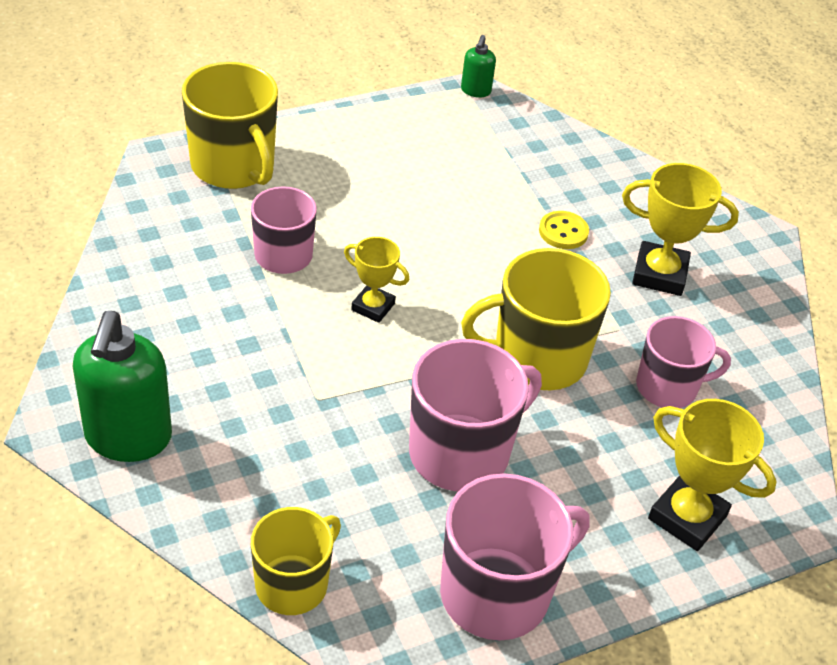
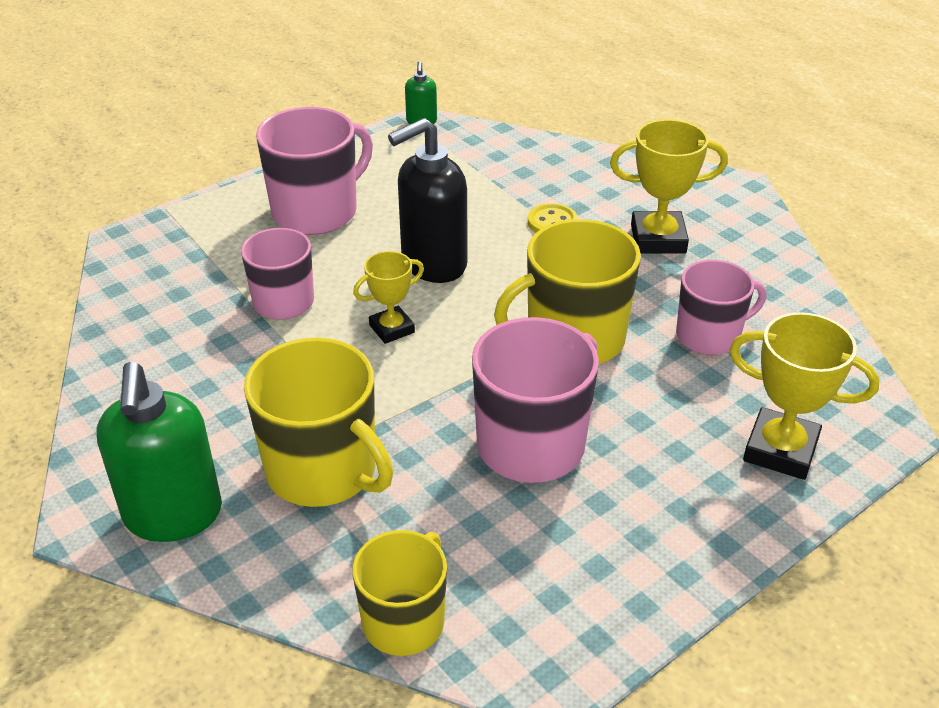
camera: 10 degrees left, 5 degrees down
yellow mug [182,62,278,189] -> yellow mug moved to [244,337,393,507]
yellow trophy [344,237,410,323] -> yellow trophy turned 45 degrees counterclockwise [353,251,424,344]
pink mug [440,473,590,640] -> pink mug moved to [256,107,373,235]
none -> black soap dispenser [388,118,467,283]

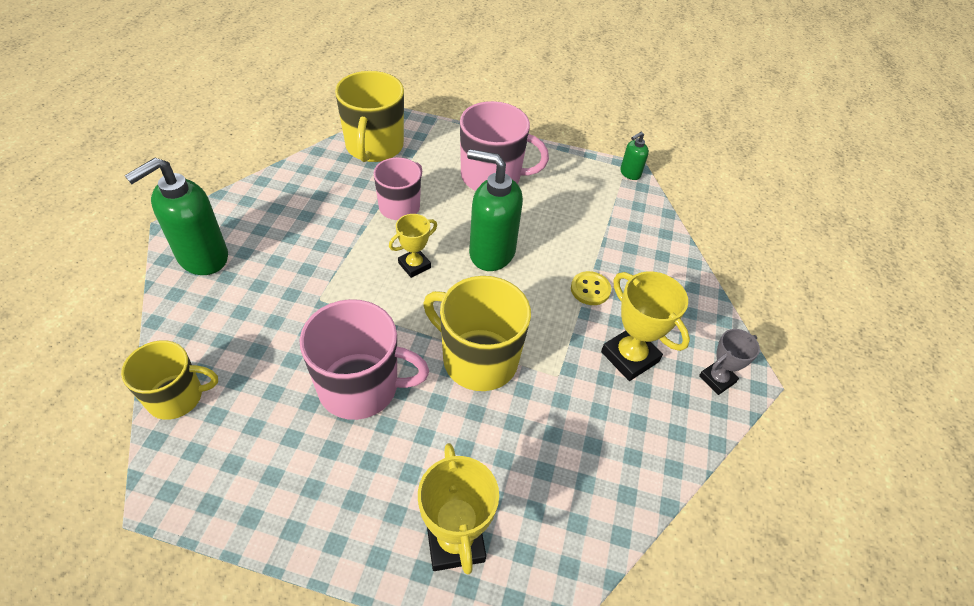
camera: 50 degrees right, 10 degrees up
yellow mug [244,337,393,507] -> yellow mug moved to [335,71,404,162]
yellow trophy [353,251,424,344] -> yellow trophy turned 60 degrees counterclockwise [389,214,437,278]
black soap dispenser [388,118,467,283] -> green soap dispenser [467,149,523,271]
pink mug [676,260,766,355] -> none
none -> grey trophy [699,329,760,395]

